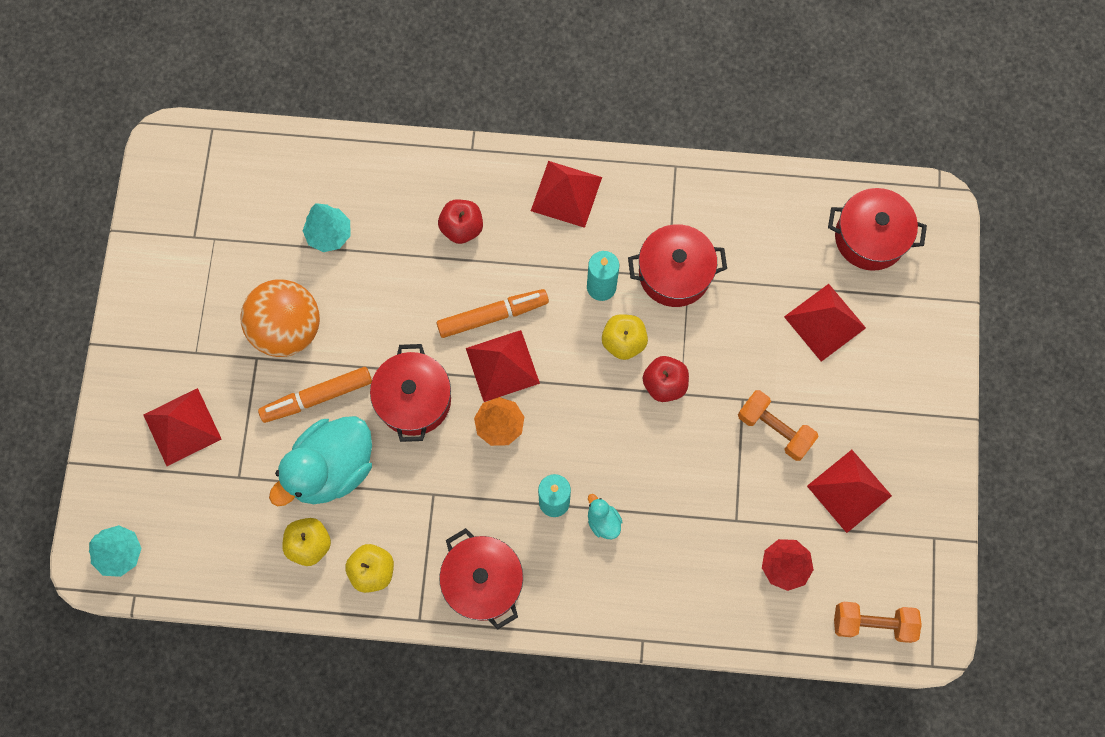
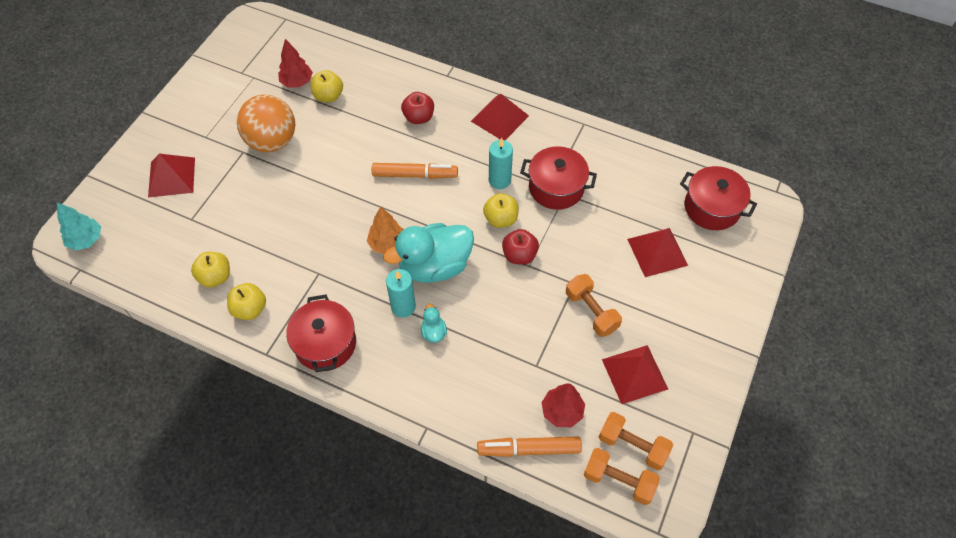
camera: 20 degrees right, 15 degrees down
orange marker [258,367,372,423] -> orange marker moved to [477,437,582,457]
turquoise duck [269,416,372,506] -> turquoise duck moved to [383,223,474,283]
turquoise tree [303,203,351,252] -> yellow apple [311,70,343,102]
red pot [370,344,451,442] -> none
red pyramid [466,330,540,402] -> none
none -> red tree [278,39,313,87]
none -> orange dumbbell [599,412,673,470]

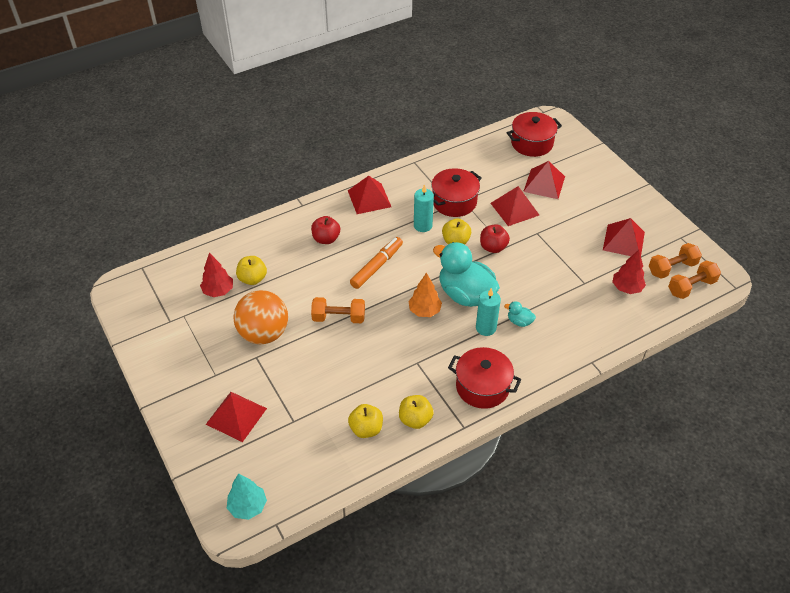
camera: 55 degrees left, 10 degrees down
turquoise duck [383,223,474,283] -> turquoise duck turned 120 degrees clockwise [433,242,500,307]
orange marker [477,437,582,457] -> none
orange dumbbell [566,274,622,337] -> orange dumbbell moved to [311,297,365,323]
none -> red pyramid [491,186,539,226]

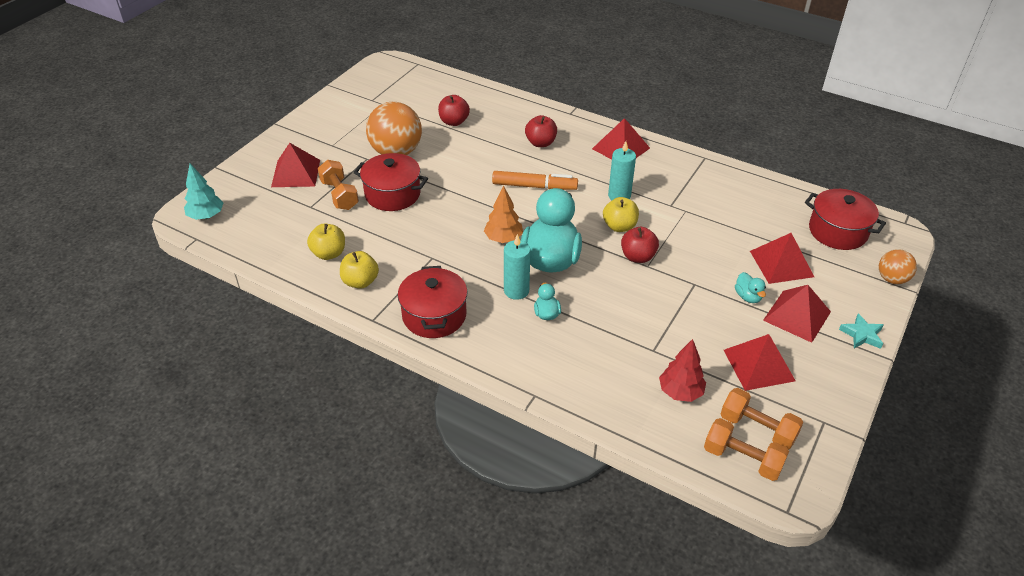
camera: 60 degrees right, 5 degrees down
red tree [200,253,233,297] -> none
yellow apple [236,256,267,285] -> red apple [438,95,470,126]
orange dumbbell [311,297,365,323] -> orange dumbbell moved to [318,160,359,210]
red pot [431,168,482,217] -> red pot moved to [353,153,428,211]
red pyramid [491,186,539,226] -> red pyramid moved to [763,285,831,343]
none -> turquoise duck [735,272,766,303]
none -> turquoise star [839,313,884,349]
none -> orange ball [879,249,917,284]

